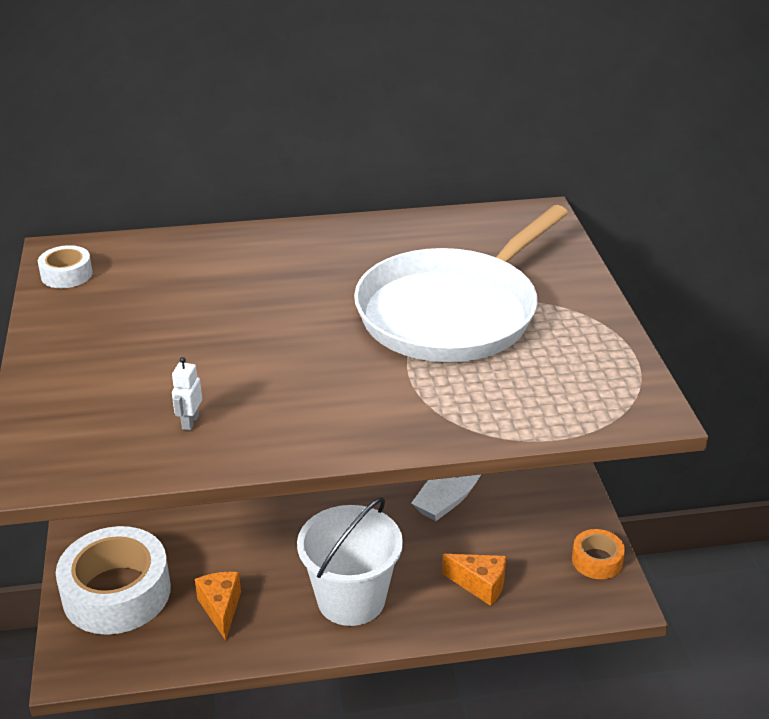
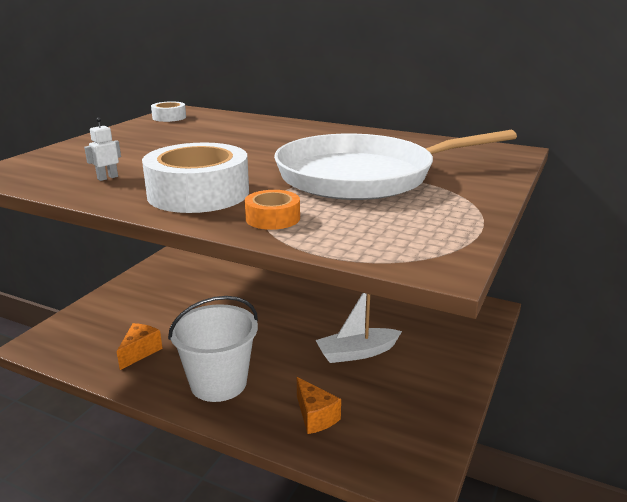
camera: 35 degrees right, 10 degrees down
white tape [56,526,171,635] -> white tape moved to [142,143,249,213]
orange tape [572,529,625,579] -> orange tape moved to [245,190,300,230]

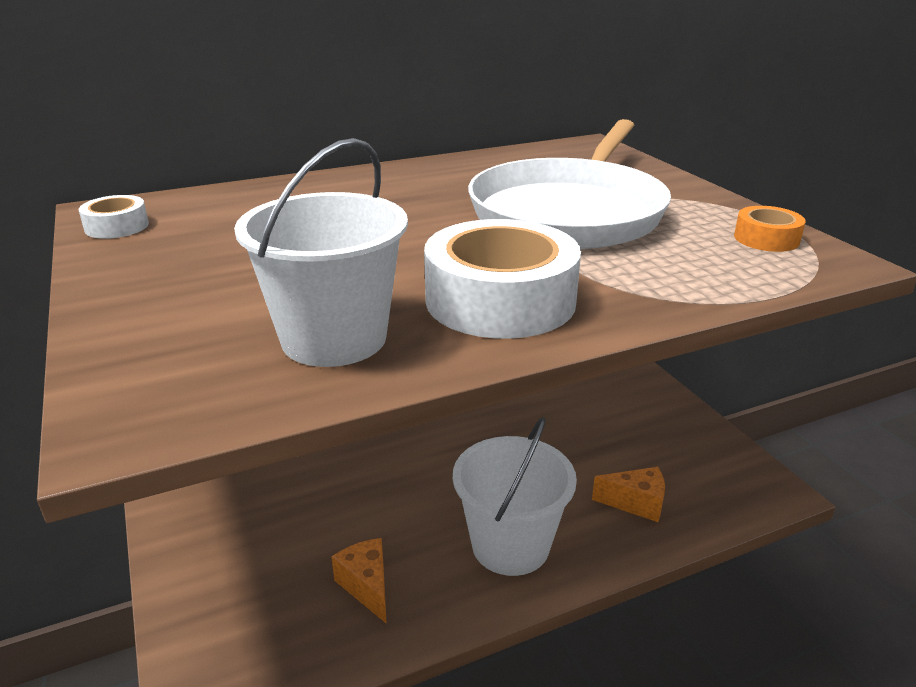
camera: 50 degrees left, 5 degrees up
white robot [84,117,121,181] -> white bucket [234,138,408,367]
orange tape [245,190,300,230] -> orange tape moved to [734,206,806,252]
white boat [315,293,402,363] -> none

